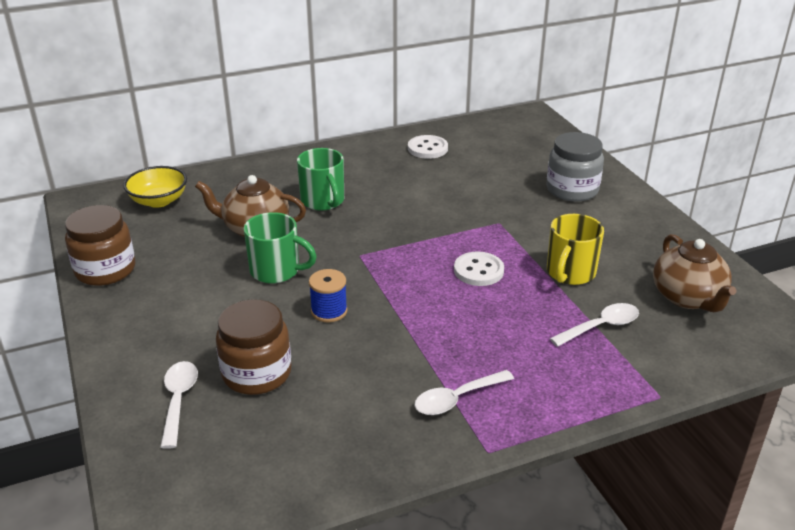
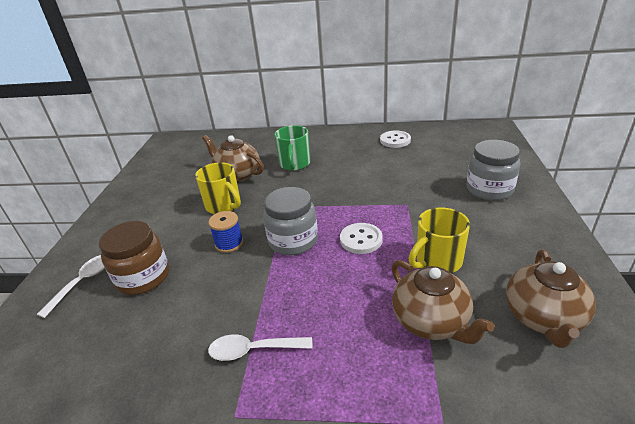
camera: 30 degrees right, 0 degrees up
brown jar [65,205,135,286] -> none
yellow bowl [123,166,187,208] -> none
green mug [244,212,317,284] -> yellow mug [195,162,241,214]
white spoon [550,303,639,347] -> brown teapot [391,260,495,344]
none -> grey jar [263,187,318,255]

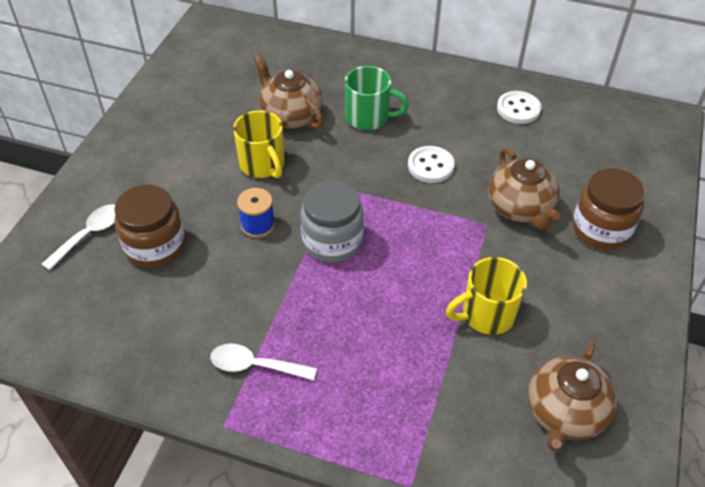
camera: 10 degrees right, 15 degrees up
green mug [274,125,311,171] -> green mug turned 90 degrees counterclockwise [345,66,409,130]
white button [340,223,383,254] -> white button moved to [408,146,455,183]
brown teapot [391,260,495,344] -> brown teapot moved to [488,147,561,230]
grey jar [466,140,520,201] -> brown jar [572,168,645,250]

